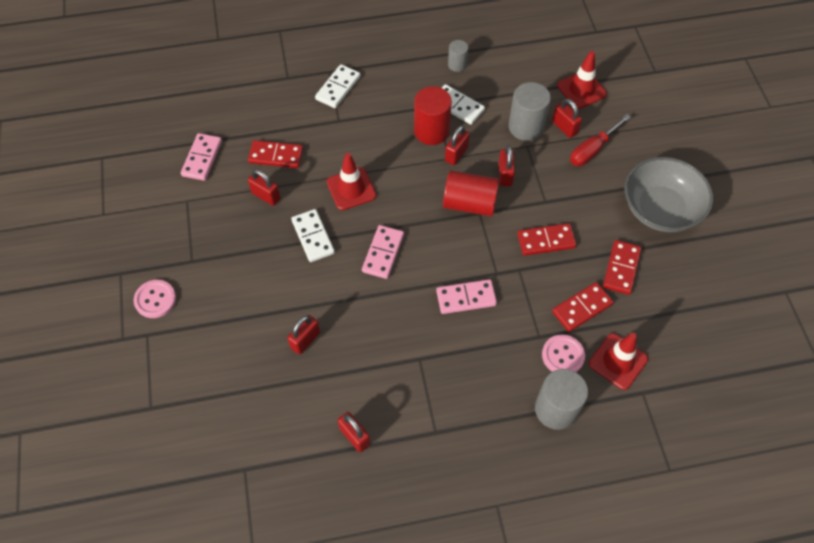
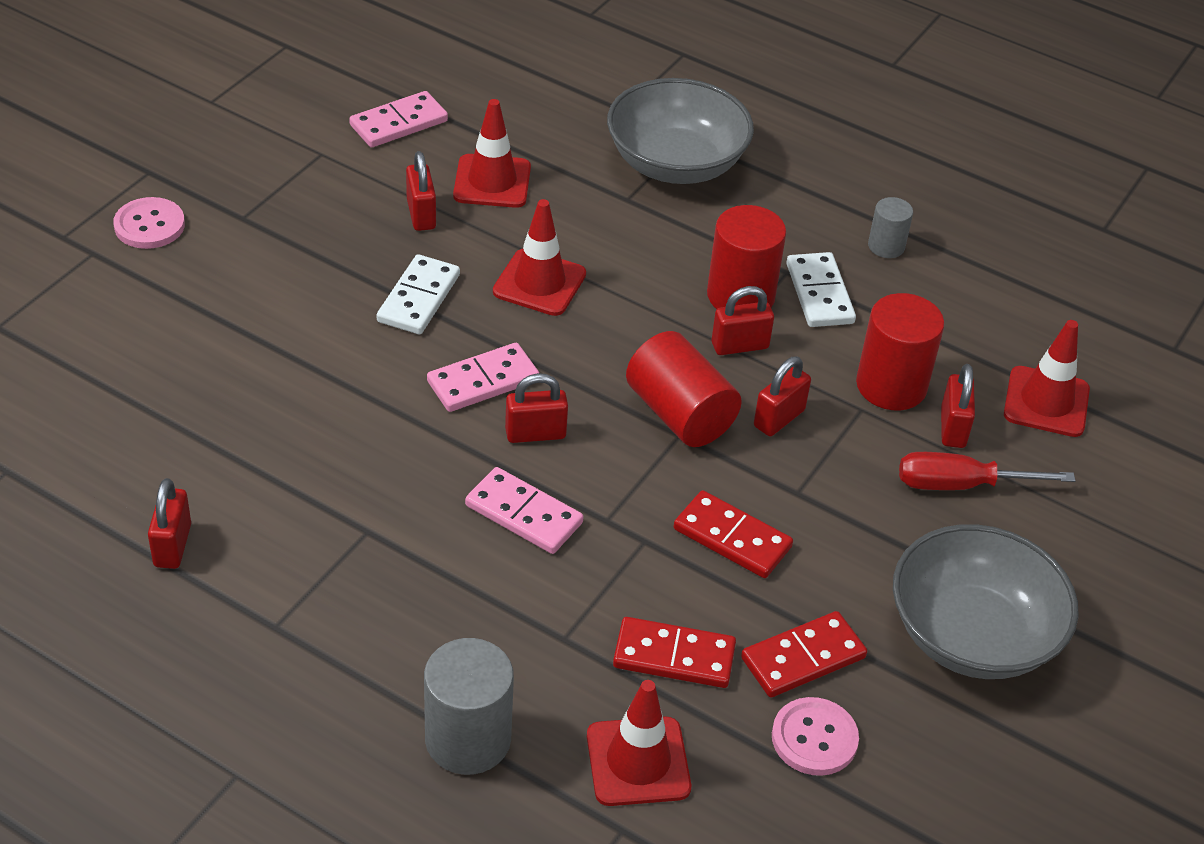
camera: 40 degrees right, 15 degrees down
red domino [248,140,303,168] -> red traffic cone [453,99,531,208]
red padlock [287,315,320,355] -> red padlock moved to [505,373,568,443]
white domino [315,64,361,108] -> grey bowl [607,78,754,184]
grey cylinder [508,82,551,141] -> red cylinder [856,293,944,410]
pink button [542,334,585,372] -> pink button moved to [772,697,859,776]

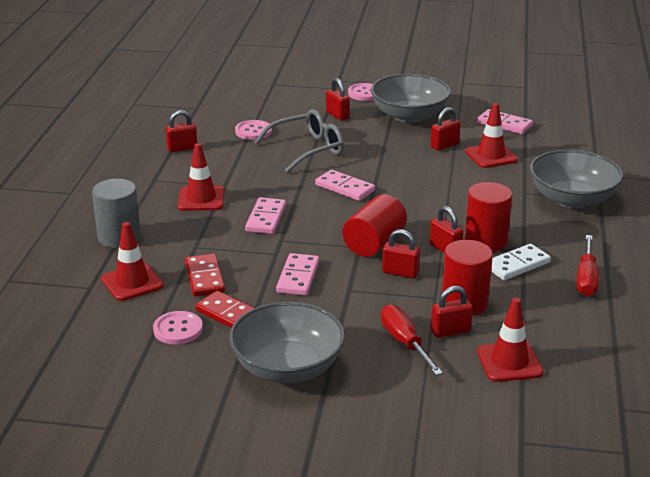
camera: 70 degrees right, 15 degrees down
white domino [377,254,460,335] -> none
red traffic cone [493,199,586,316] -> red traffic cone moved to [178,143,224,211]
red padlock [505,373,568,443] -> red padlock moved to [326,78,350,121]
red domino [674,490,793,578] -> pink domino [276,253,319,296]
grey cylinder [868,197,913,258] -> red screwdriver [577,235,599,296]
none -> pink button [235,120,272,140]
none -> grey glasses [254,109,344,173]
none -> grey bowl [371,74,451,123]

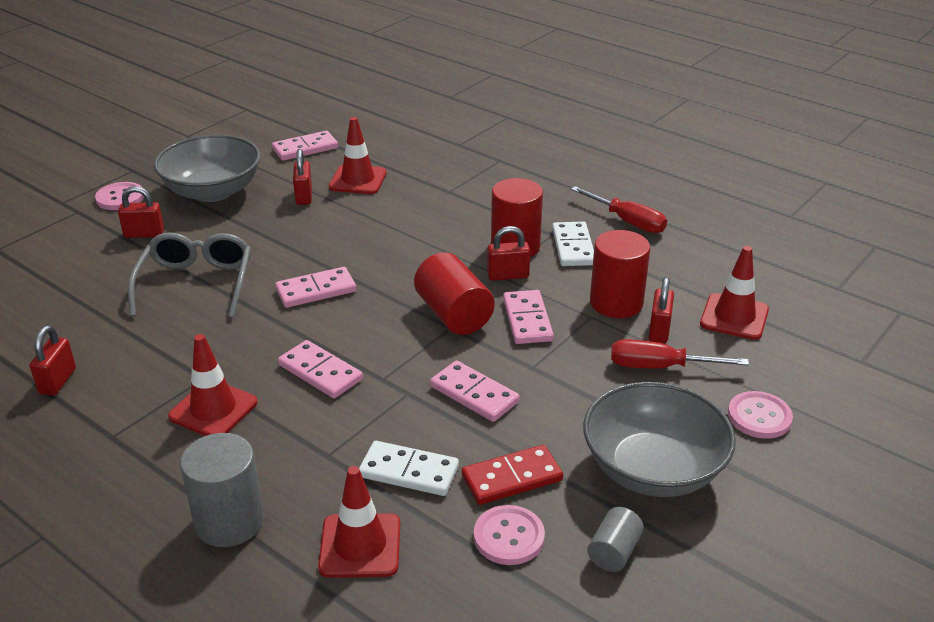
camera: 60 degrees left, 5 degrees up
red domino [185,254,225,296] -> white domino [359,441,459,496]
pink button [235,120,272,140] -> pink button moved to [728,391,793,439]
red padlock [382,229,420,278] -> pink domino [503,290,554,344]
grey bowl [530,150,623,209] -> none
none -> grey cylinder [587,507,644,572]

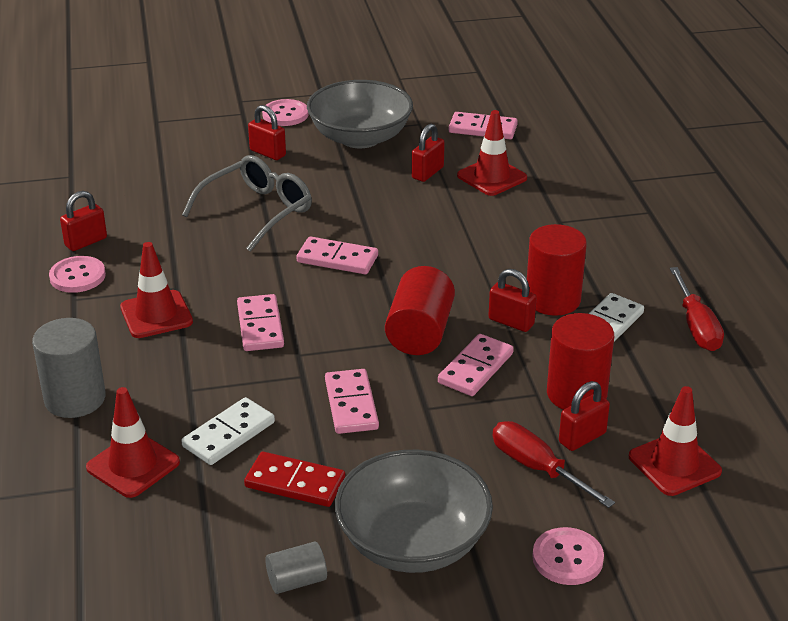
camera: 40 degrees right, 0 degrees up
white domino [359,441,459,496] -> white domino turned 75 degrees clockwise [181,397,275,465]
pink button [474,505,545,565] -> pink button moved to [49,256,106,293]

